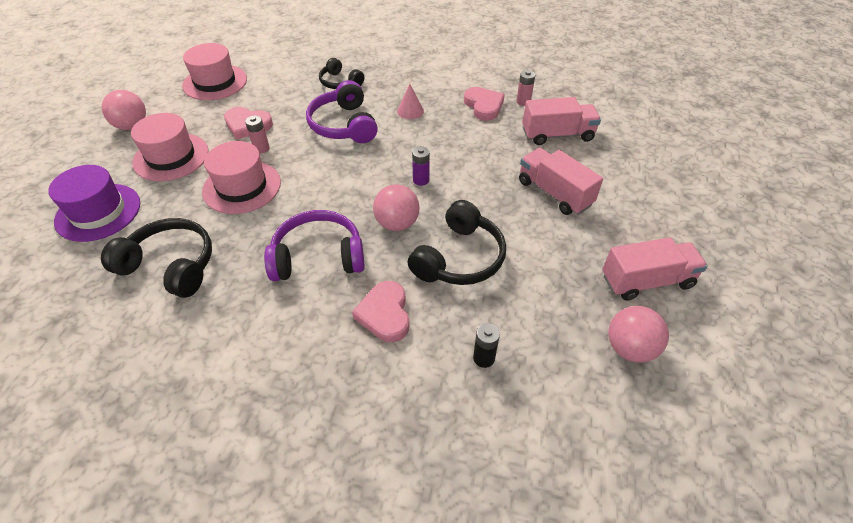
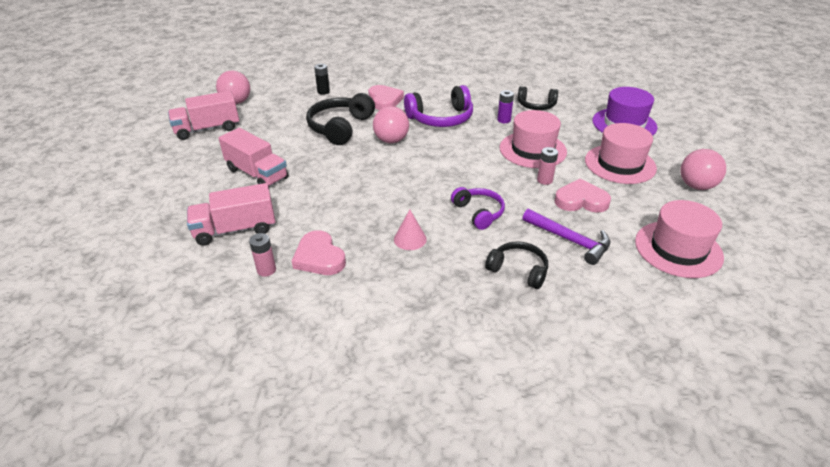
camera: 170 degrees right, 10 degrees down
black headphones [101,218,212,298] -> black headphones [517,86,558,110], size x0.63
purple headphones [306,80,378,143] -> purple headphones [451,187,505,230], size x0.63
purple battery [412,146,430,186] -> purple battery moved to [497,90,514,123]
none -> purple hammer [523,209,610,265]

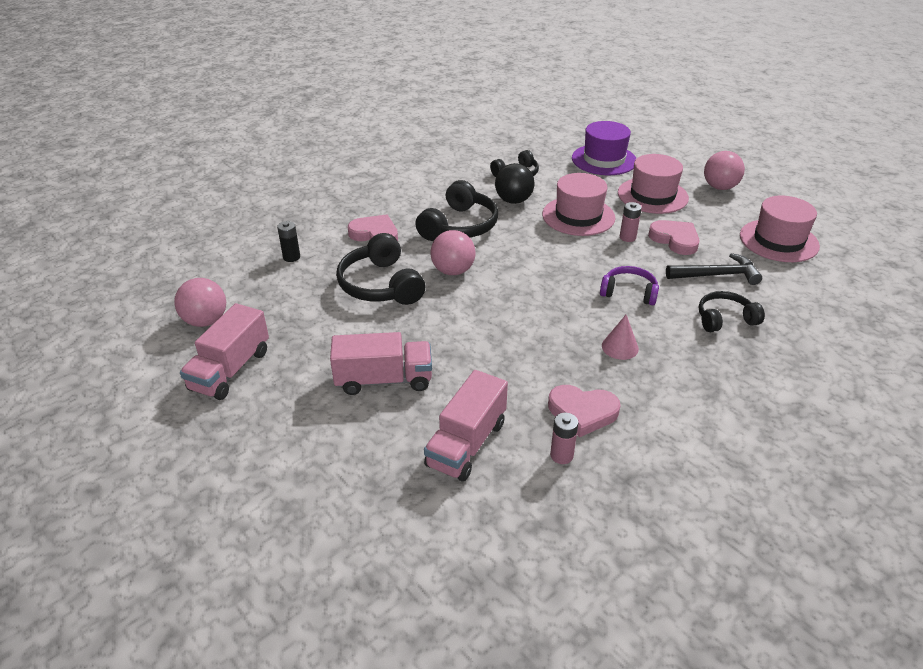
camera: 45 degrees left, 0 degrees up
purple headphones [404,85,473,127] -> black headphones [415,180,498,241]
purple battery [497,90,514,123] -> black ball [495,163,535,204]
purple hammer [523,209,610,265] -> black hammer [666,253,762,285]
pink heart [554,179,611,213] -> pink heart turned 90 degrees clockwise [648,220,700,255]

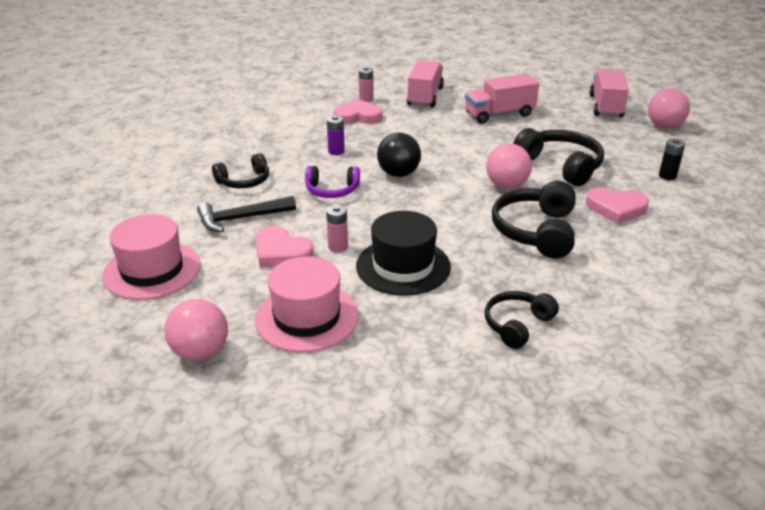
camera: 165 degrees right, 5 degrees down
black ball [495,163,535,204] -> black ball moved to [377,133,421,177]
pink hat [542,173,615,236] -> black hat [356,211,451,296]
purple hat [572,121,637,175] -> none
pink cone [602,315,639,360] -> purple battery [327,115,345,155]

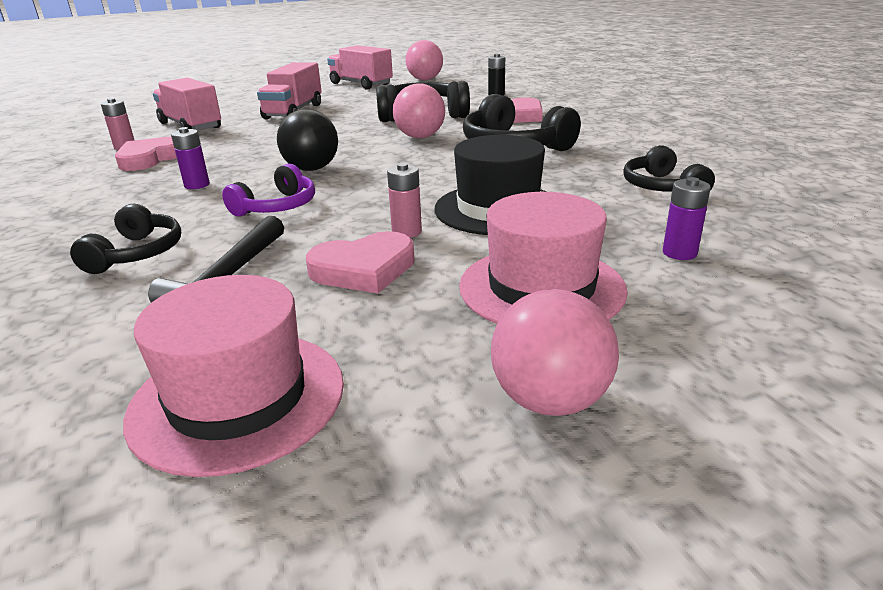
camera: 55 degrees left, 5 degrees down
none -> purple battery [663,177,711,260]

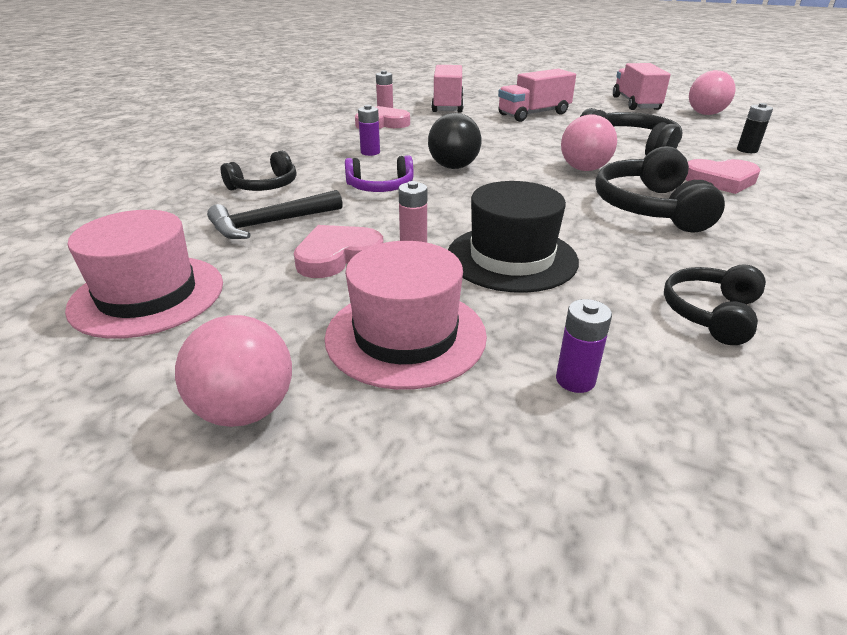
camera: 45 degrees right, 5 degrees up
pink heart [306,231,415,293] -> pink heart turned 120 degrees clockwise [294,225,384,278]

